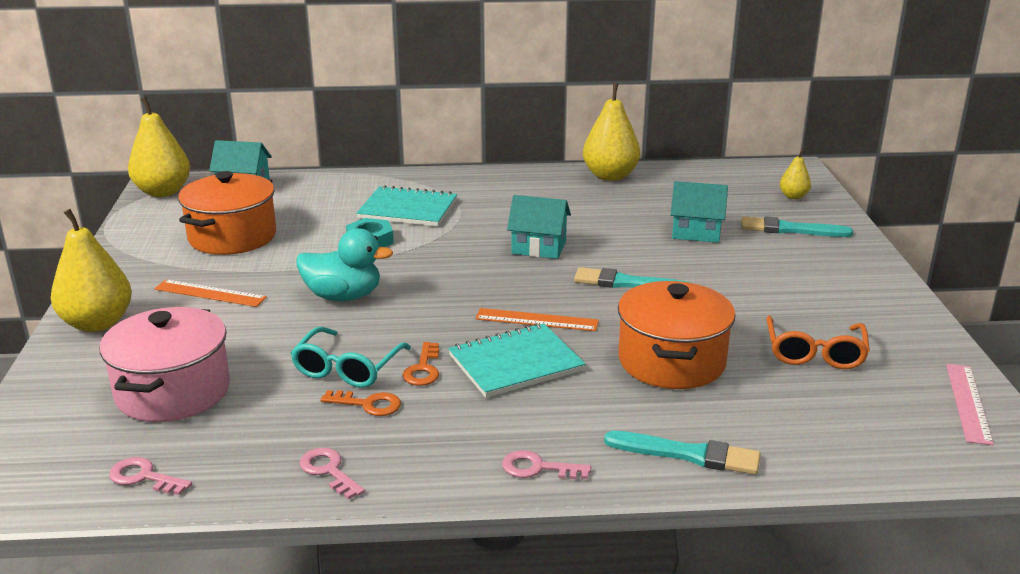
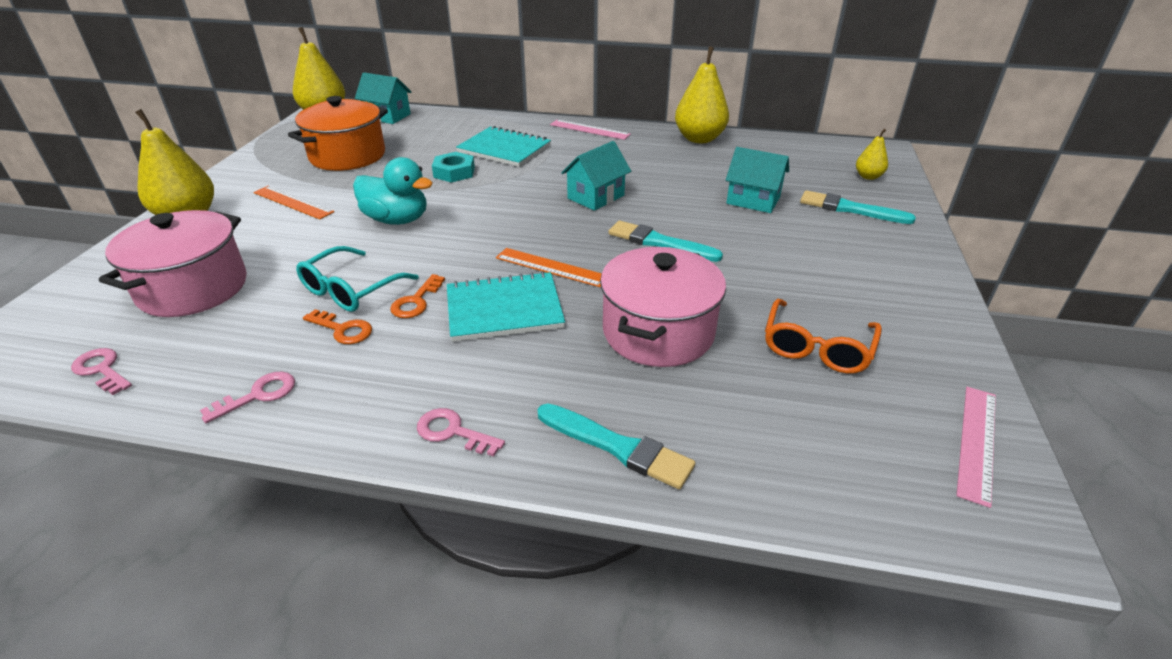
camera: 15 degrees right, 10 degrees up
pink key [300,448,365,500] -> pink key turned 75 degrees clockwise [200,372,295,423]
turquoise house [507,195,571,259] -> turquoise house turned 75 degrees counterclockwise [561,141,631,211]
orange pot [618,281,735,389] -> pink pot [600,247,726,367]
none -> pink ruler [550,120,631,140]

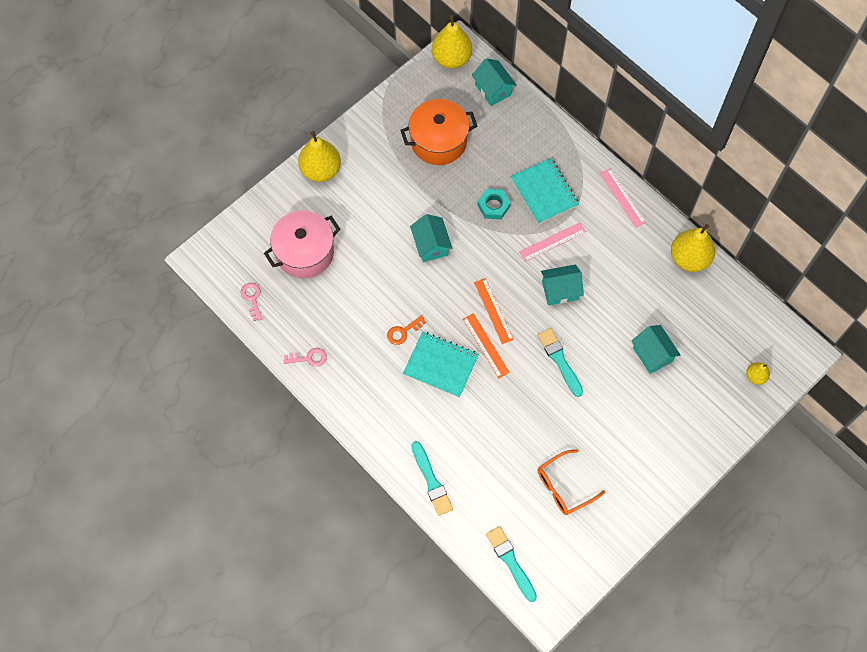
camera: 35 degrees right, 30 degrees up
orange ruler [253,186,334,220] -> orange ruler moved to [474,278,514,344]
turquoise glasses [296,246,419,312] -> none
orange key [303,309,372,344] -> none
turquoise duck [353,157,433,225] -> turquoise house [410,214,452,262]
pink key [417,408,505,457] -> none
pink pot [600,247,726,367] -> none
turquoise brush [800,190,916,224] -> turquoise brush moved to [486,526,537,602]
pink ruler [956,387,996,508] -> pink ruler moved to [519,222,586,262]

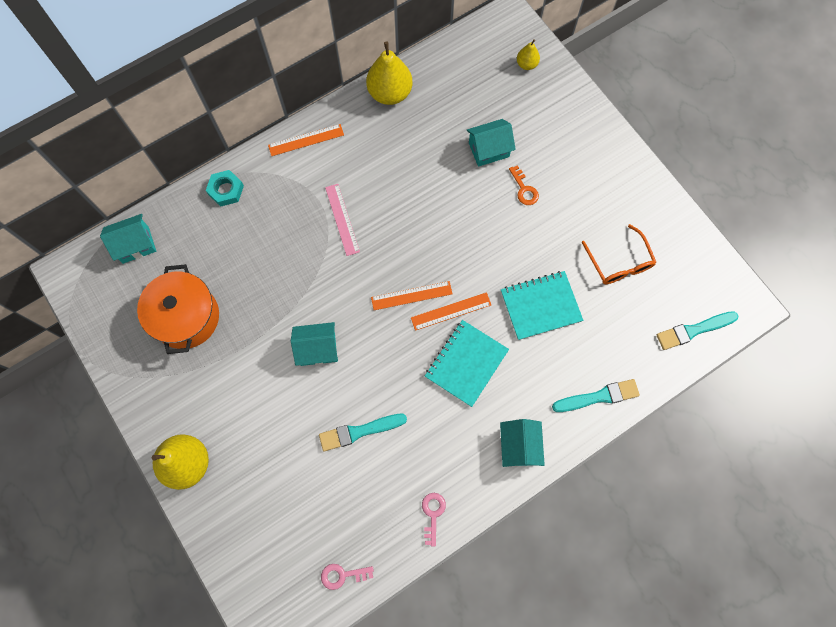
camera: 80 degrees left, 5 degrees up
pink pot [264,210,341,278] -> none
orange key [387,315,426,345] -> orange key moved to [509,165,539,205]
yellow pear [432,15,472,69] -> none
turquoise nut [478,189,511,219] -> turquoise nut moved to [206,170,244,207]
turquoise notebook [510,158,579,224] -> turquoise notebook moved to [501,271,583,340]
turquoise brush [537,328,583,397] -> turquoise brush moved to [319,414,407,451]
turquoise house [541,265,584,305] -> turquoise house moved to [500,419,545,467]
pink ruler [600,168,646,228] -> orange ruler [268,124,344,156]

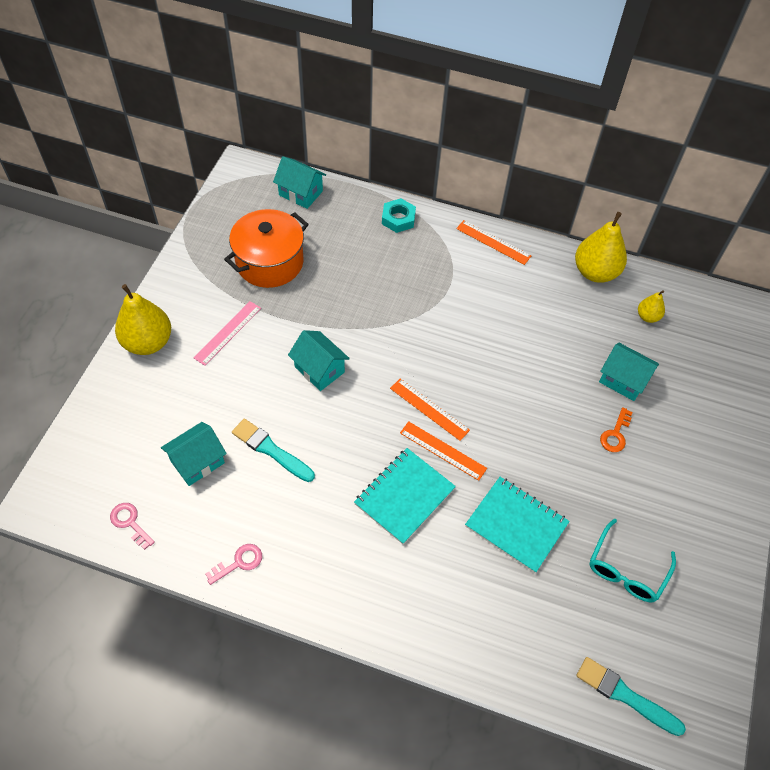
camera: 50 degrees right, 15 degrees down
pink ruler [325,184,360,256] -> pink ruler moved to [194,301,261,366]
turquoise notebook [425,320,509,407] -> turquoise notebook turned 45 degrees counterclockwise [354,448,456,544]
turquoise house [500,419,545,467] -> turquoise house moved to [161,422,227,486]
yellow pear [517,39,540,70] -> yellow pear moved to [638,290,665,323]
turquoise brush [552,379,640,412] -> none
orange glasses [581,224,656,284] -> turquoise glasses [590,519,676,602]

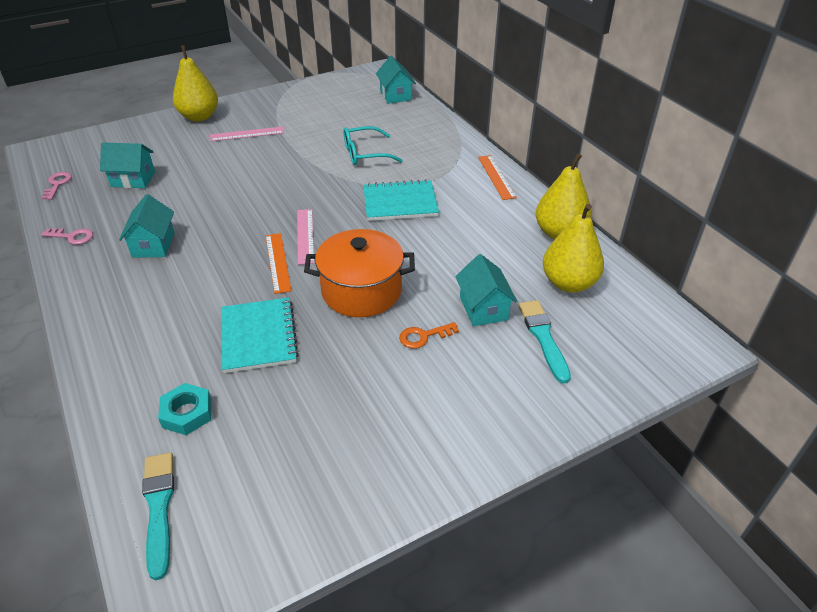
camera: 45 degrees right, 15 degrees down
orange pot [224,209,309,288] -> orange pot moved to [304,229,415,317]
turquoise brush [232,419,315,482] -> turquoise brush moved to [518,300,571,383]
turquoise house [288,330,350,391] -> turquoise house moved to [119,194,175,258]
turquoise notebook [354,448,456,544] -> turquoise notebook moved to [363,179,439,221]
turquoise nut [382,198,416,233] -> turquoise nut moved to [158,383,211,435]
orange ruler [390,379,470,441] -> pink ruler [297,209,314,265]
turquoise glasses [590,519,676,602] -> turquoise glasses moved to [343,126,403,165]
yellow pear [638,290,665,323] -> yellow pear [543,204,604,293], size x1.96

